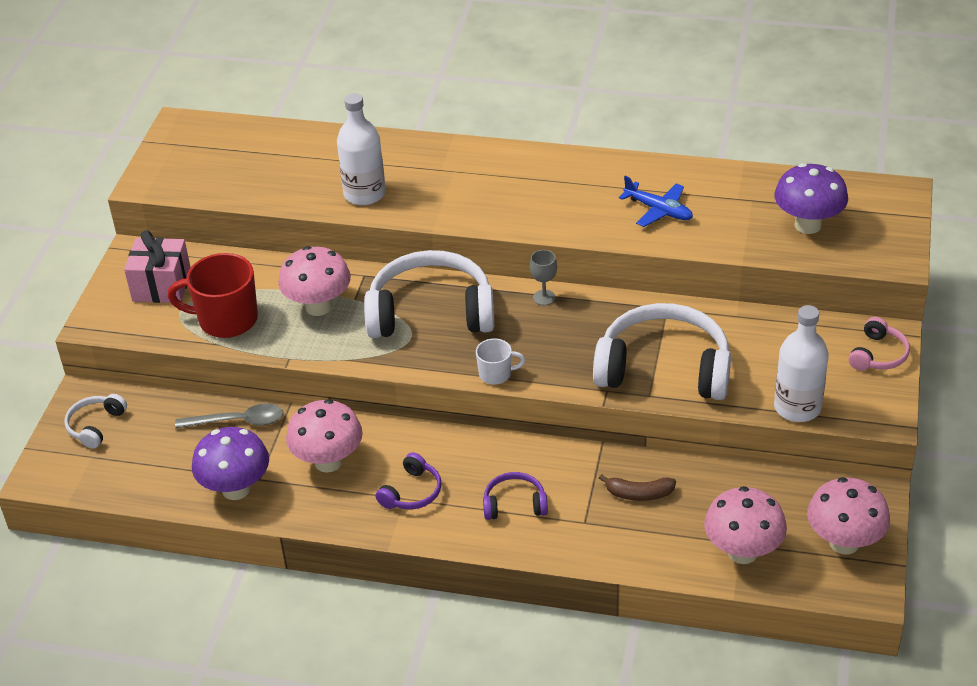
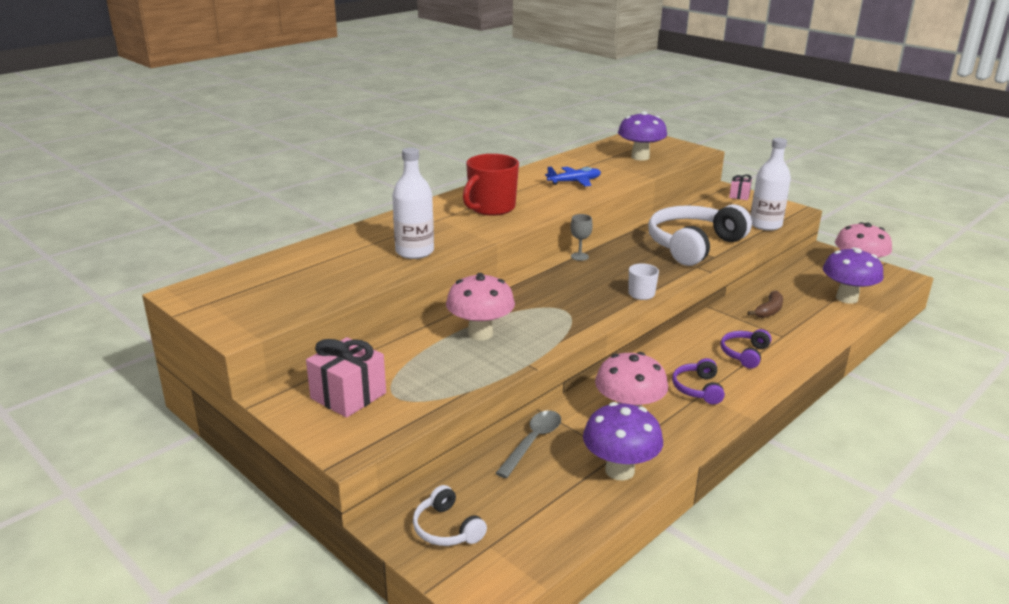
camera: 60 degrees left, 15 degrees down
red mug [168,253,258,338] -> red mug moved to [463,154,519,216]
white headphones [364,250,494,338] -> none
purple headphones [376,452,442,510] -> purple headphones turned 150 degrees counterclockwise [672,358,725,404]
pink mushroom [704,486,787,564] -> purple mushroom [823,248,883,304]
pink headphones [849,317,910,371] -> pink gift [729,174,752,200]

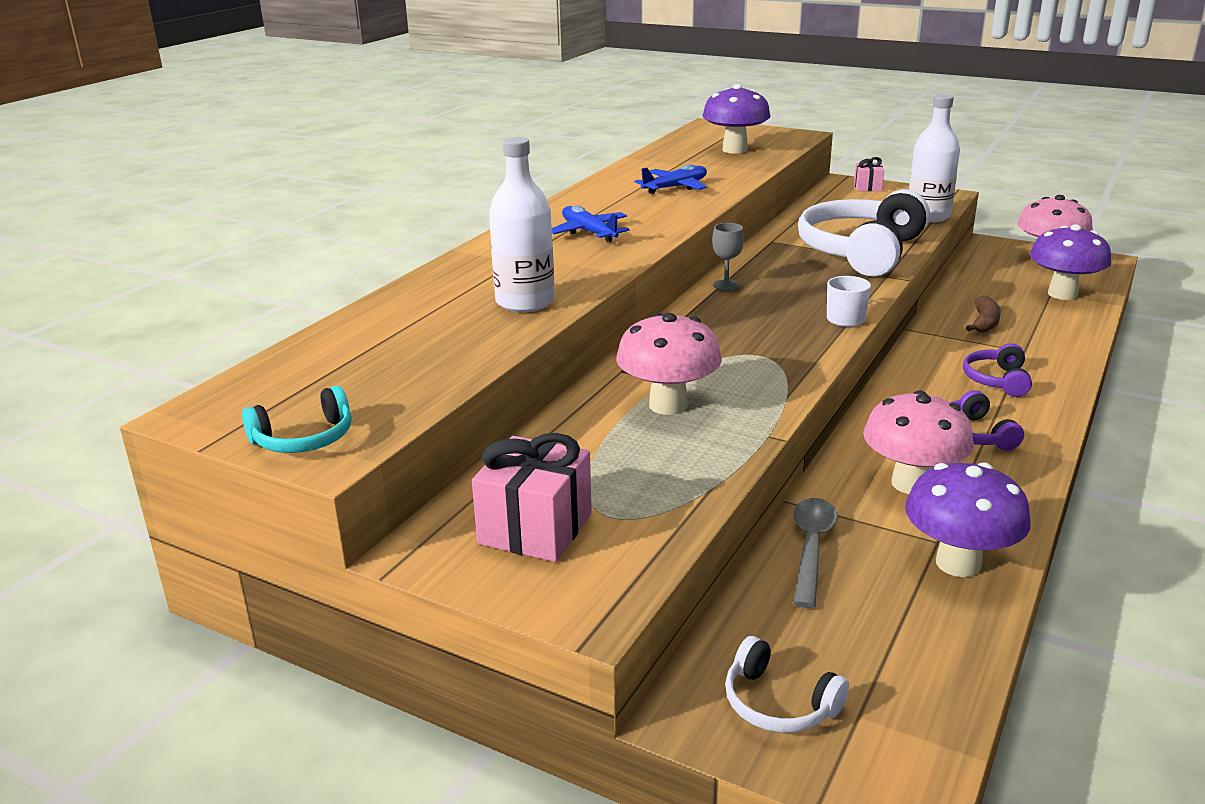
camera: 15 degrees left, 0 degrees up
red mug [463,154,519,216] -> blue plane [552,205,629,242]
none -> turquoise headphones [242,386,351,453]

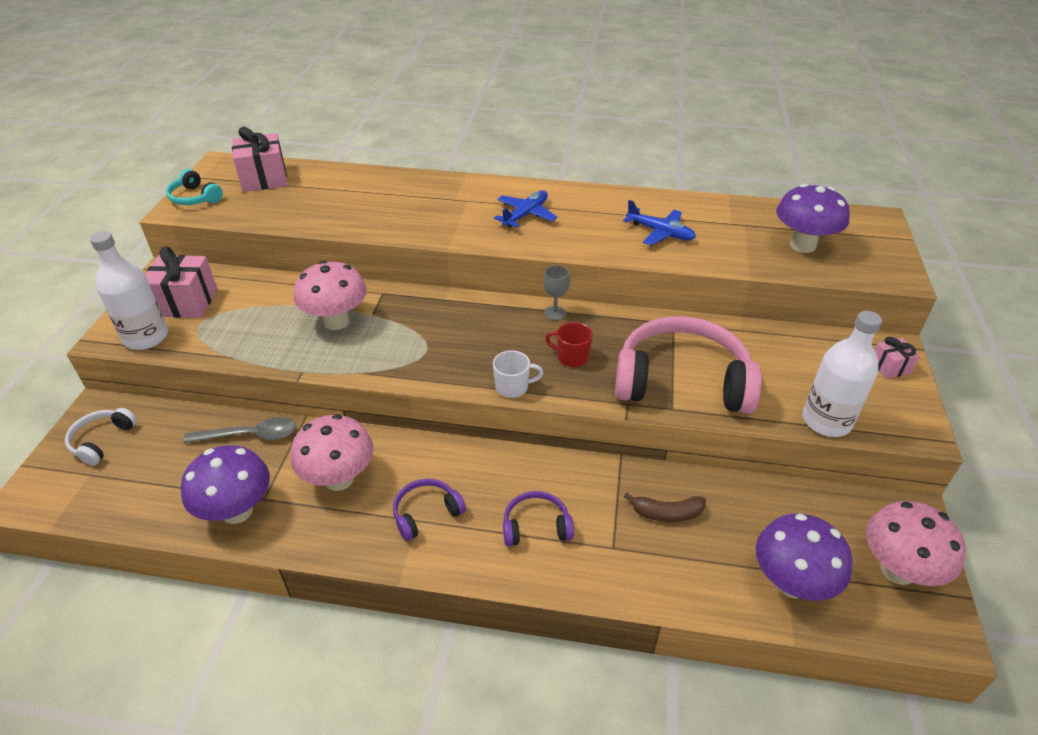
camera: 70 degrees right, 15 degrees up
white bottle [489,137,554,312] -> white bottle moved to [90,231,168,350]
white headphones [798,189,930,276] -> pink headphones [615,316,762,414]
none -> pink gift [232,127,287,192]
none -> red mug [545,322,593,367]

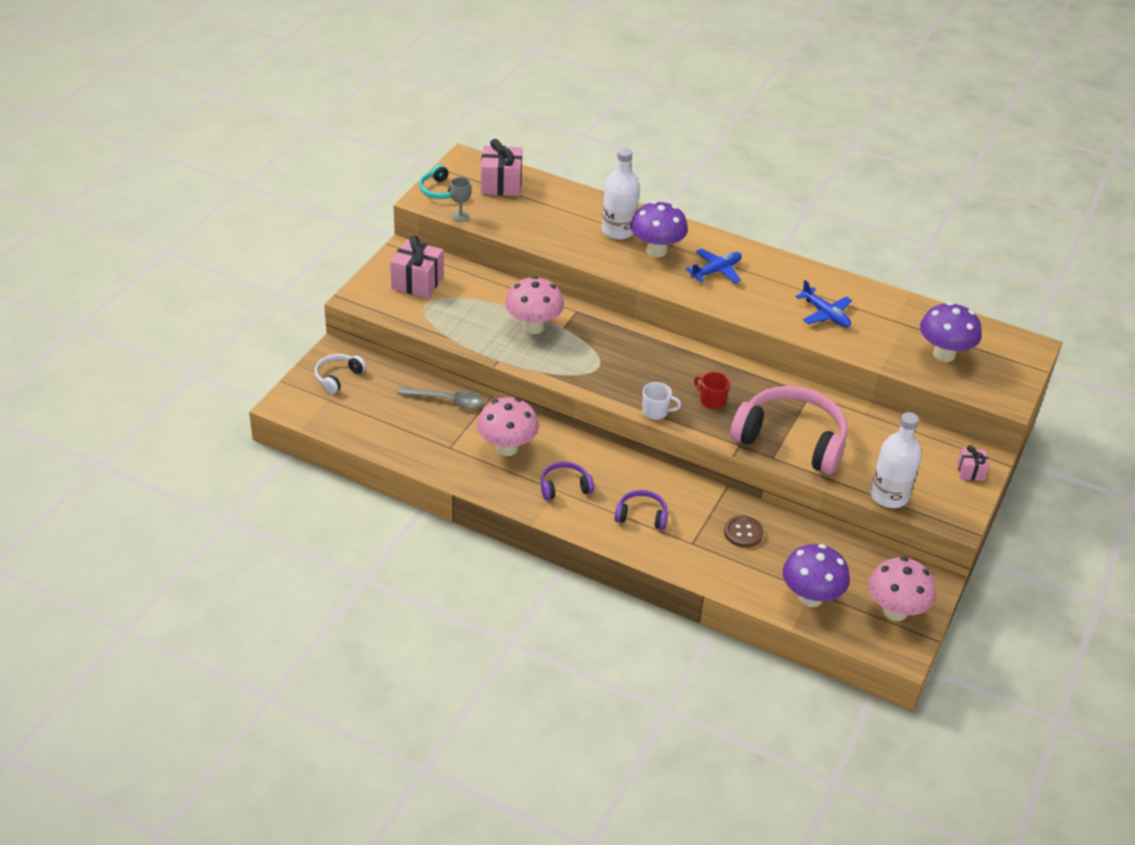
camera: 15 degrees right, 0 degrees up
white bottle [90,231,168,350] -> white bottle moved to [602,148,640,239]
purple mushroom [181,445,270,524] -> purple mushroom moved to [631,201,688,258]
grey goblet [543,265,570,320] -> grey goblet moved to [450,177,471,222]
brown banana [624,493,706,522] -> brown button [724,515,763,548]

